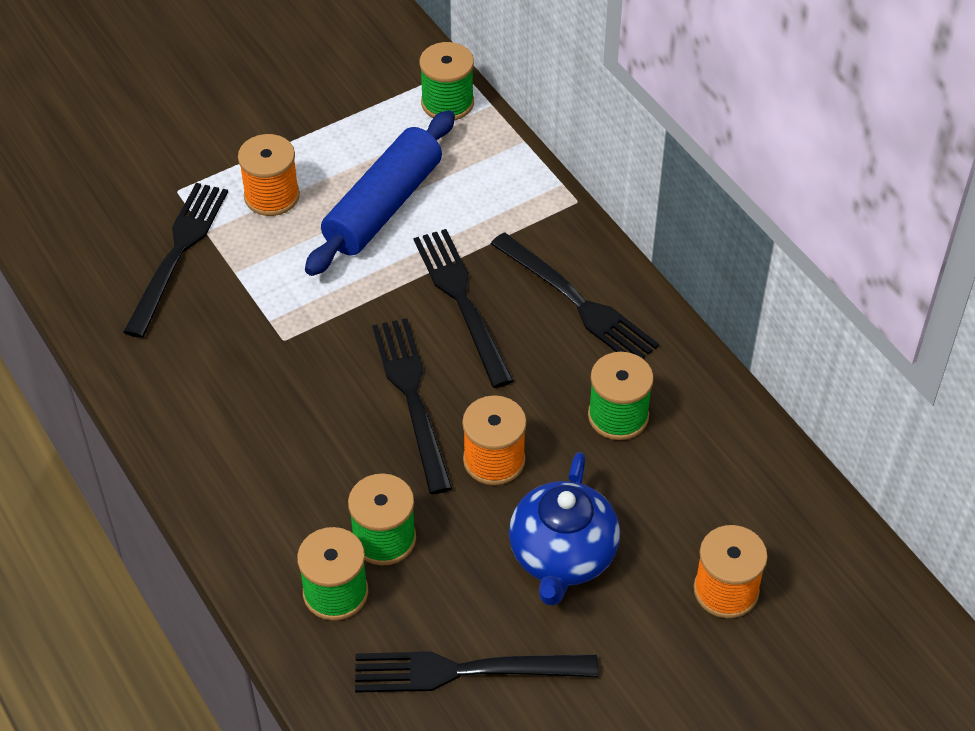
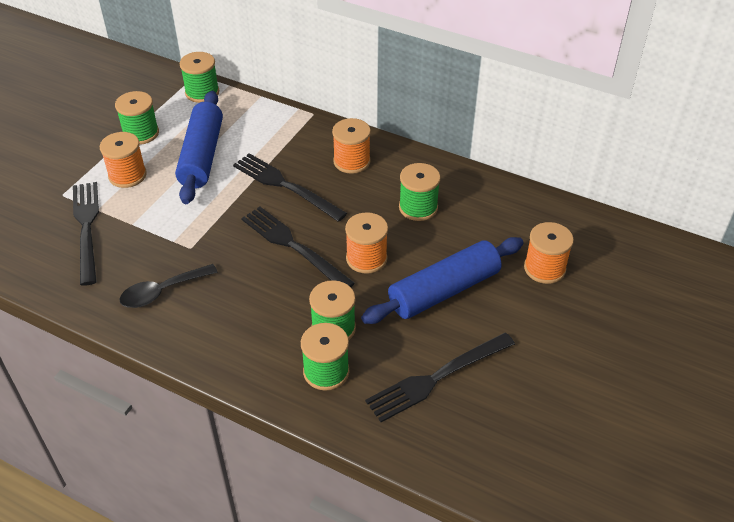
camera: 30 degrees left, 5 degrees down
black fork [491,232,659,359] -> orange spool [332,118,371,174]
blue teapot [509,452,620,606] -> blue rolling pin [361,237,524,324]
none -> green spool [115,91,159,145]
none -> black spoon [119,264,218,308]

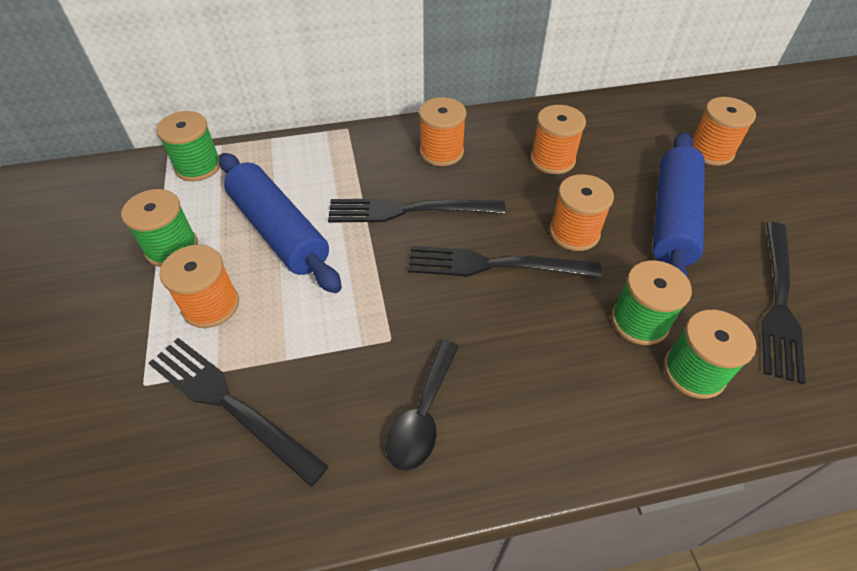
camera: 40 degrees left, 5 degrees up
green spool [399,163,440,221] -> orange spool [530,105,586,174]

